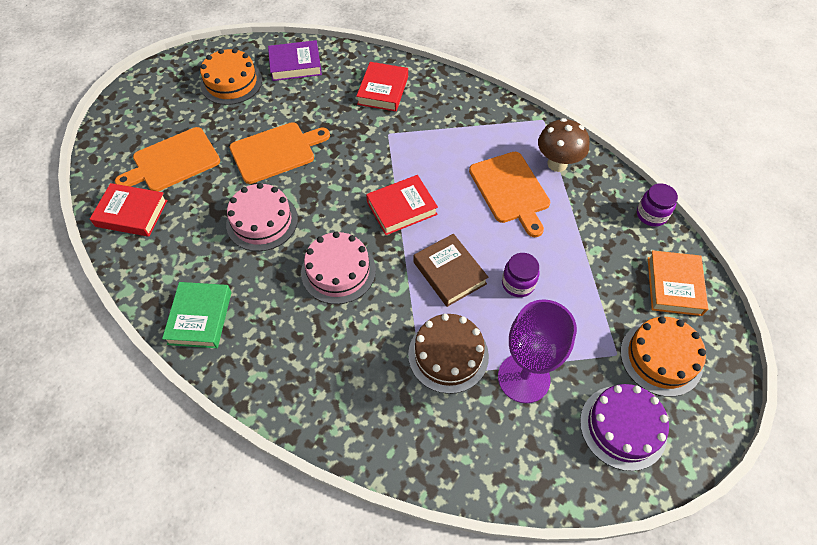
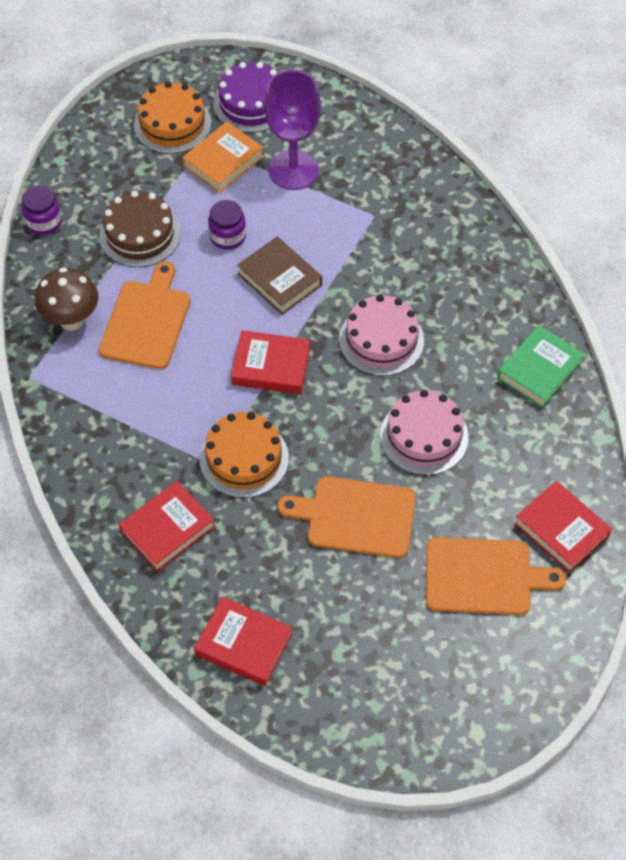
camera: 145 degrees left, 0 degrees up
orange cake [200,48,262,105] -> orange cake moved to [199,412,289,498]
purple book [268,40,322,81] -> red book [194,597,292,686]
brown cake [408,314,489,394] -> brown cake moved to [99,190,181,267]
brown book [413,234,488,307] -> brown book turned 45 degrees counterclockwise [237,237,322,315]
orange book [648,250,708,316] -> orange book moved to [182,122,264,193]

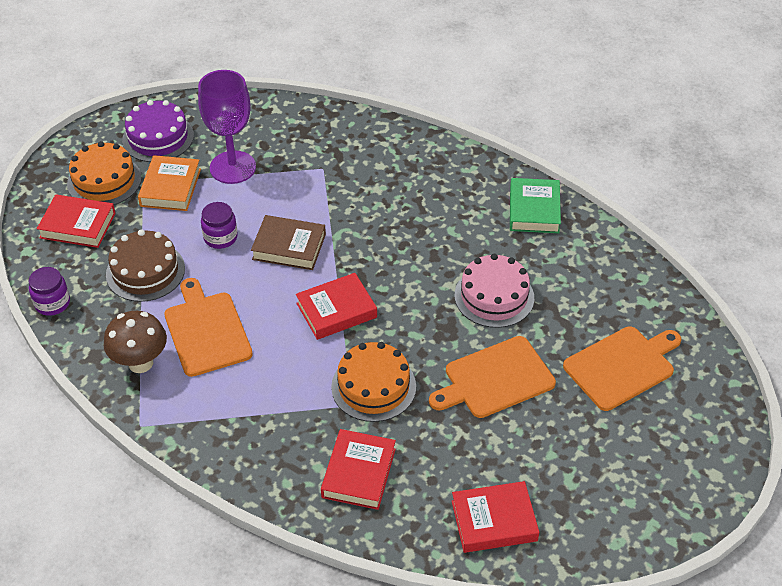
camera: 35 degrees left, 10 degrees down
pink cake [339,295,424,376] -> none
red book [514,481,612,573] -> red book moved to [37,194,116,248]

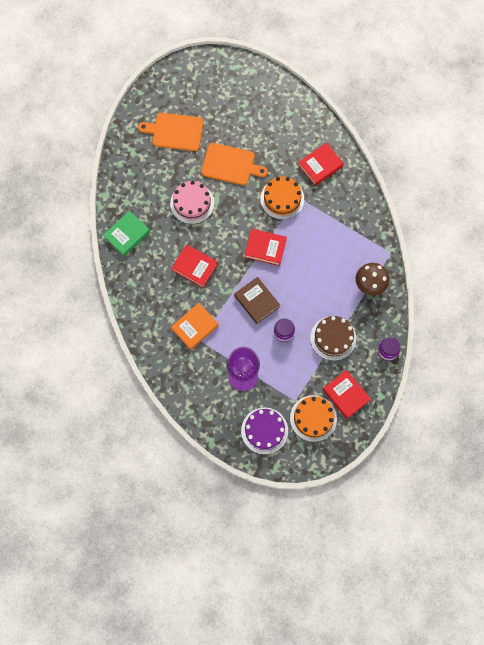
camera: 140 degrees left, 25 degrees up
orange book [138,155,201,211] -> orange book moved to [171,303,219,350]
orange cutting board [164,278,253,377] -> none
red book [452,481,539,553] -> red book moved to [172,244,218,288]

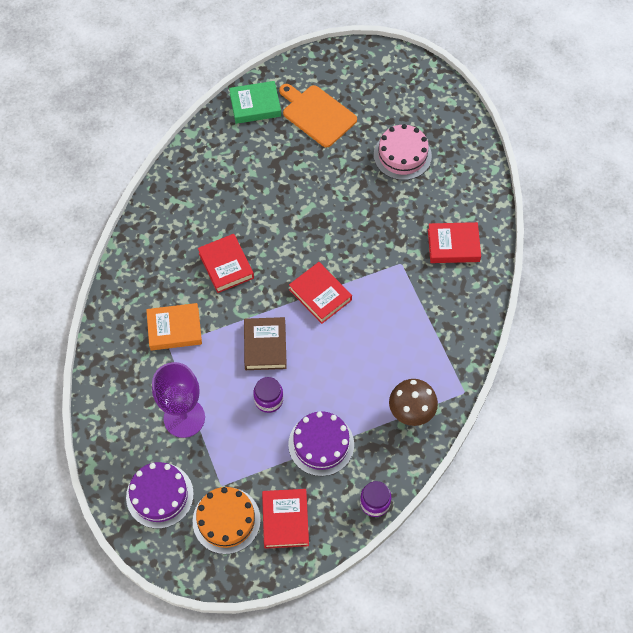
camera: 35 degrees right, 10 degrees down
green book [104,211,150,256] -> green book moved to [229,81,281,124]
pink cake [170,181,214,224] -> pink cake moved to [374,124,432,180]
orange cutting board [201,143,268,185] -> none
orange cake [260,176,304,220] -> none
brown cake [310,316,356,361] -> purple cake [288,411,354,476]

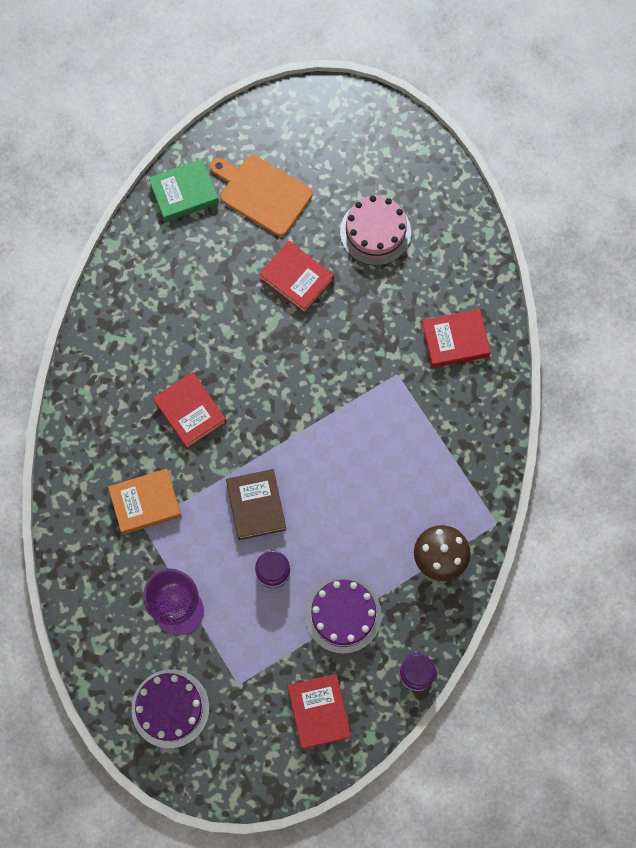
camera: 10 degrees left, 10 degrees up
orange cake [193,487,261,554] -> none
red book [289,262,352,324] -> red book moved to [259,241,334,314]

